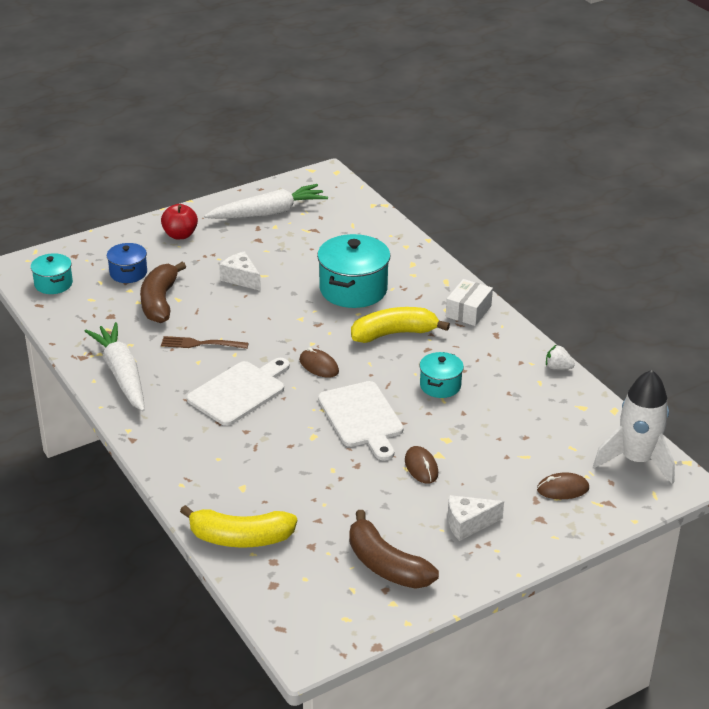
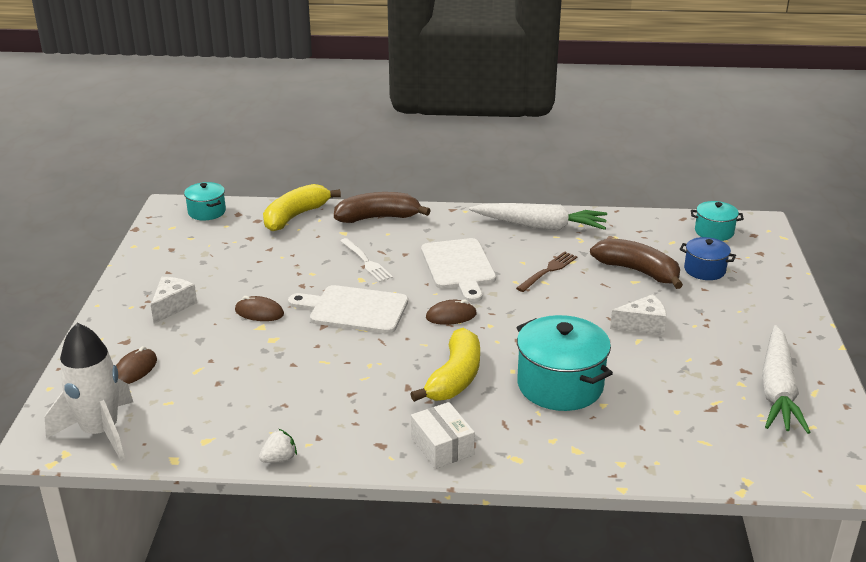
camera: 125 degrees right, 5 degrees down
red apple [161,204,198,239] -> none
brown banana [349,510,439,589] -> brown banana moved to [334,192,431,223]
turquoise pot [420,352,464,398] -> turquoise pot moved to [184,182,226,221]
none -> white fork [340,238,393,282]

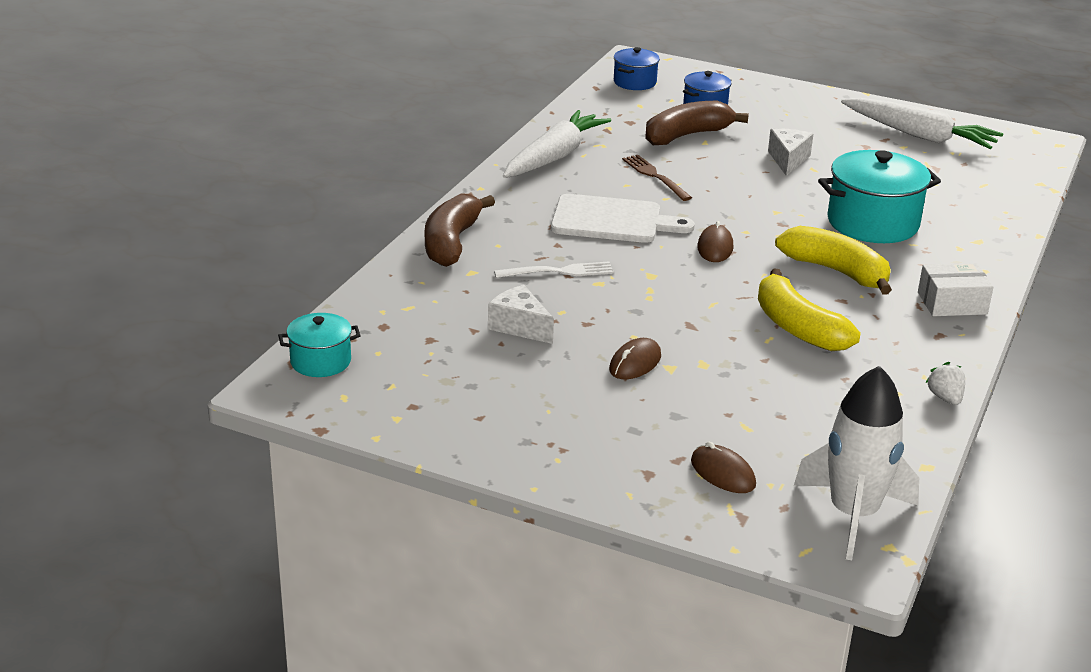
camera: 70 degrees left, 0 degrees up
white cheese [151,277,197,324] -> white cheese moved to [488,285,554,344]
yellow banana [263,184,341,231] -> yellow banana moved to [758,268,861,351]
white cutting board [288,285,408,334] -> none
turquoise pot [691,201,744,241] -> blue pot [614,47,660,90]

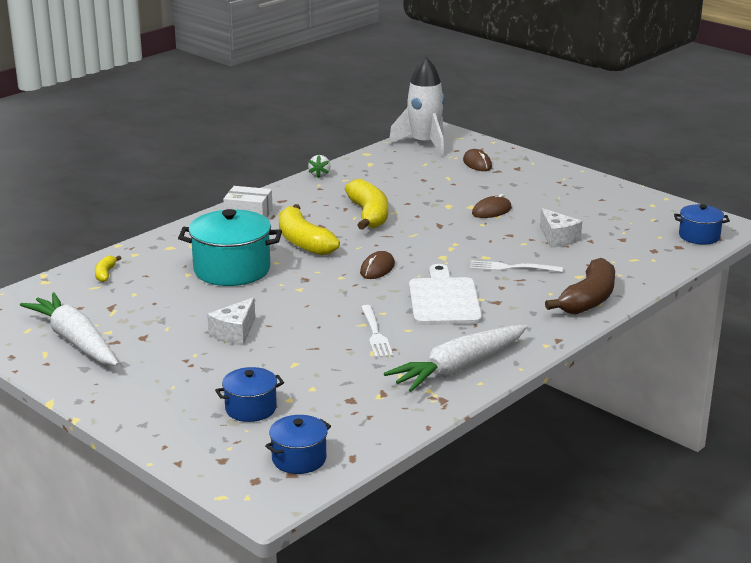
camera: 160 degrees left, 5 degrees down
turquoise pot [278,313,360,377] -> blue pot [674,204,730,245]
white cutting board [551,194,695,243] -> white cutting board turned 60 degrees clockwise [409,264,482,325]
brown fork [622,155,692,201] -> white fork [361,305,393,358]
brown banana [645,101,749,145] -> none
none -> yellow banana [95,256,121,282]

